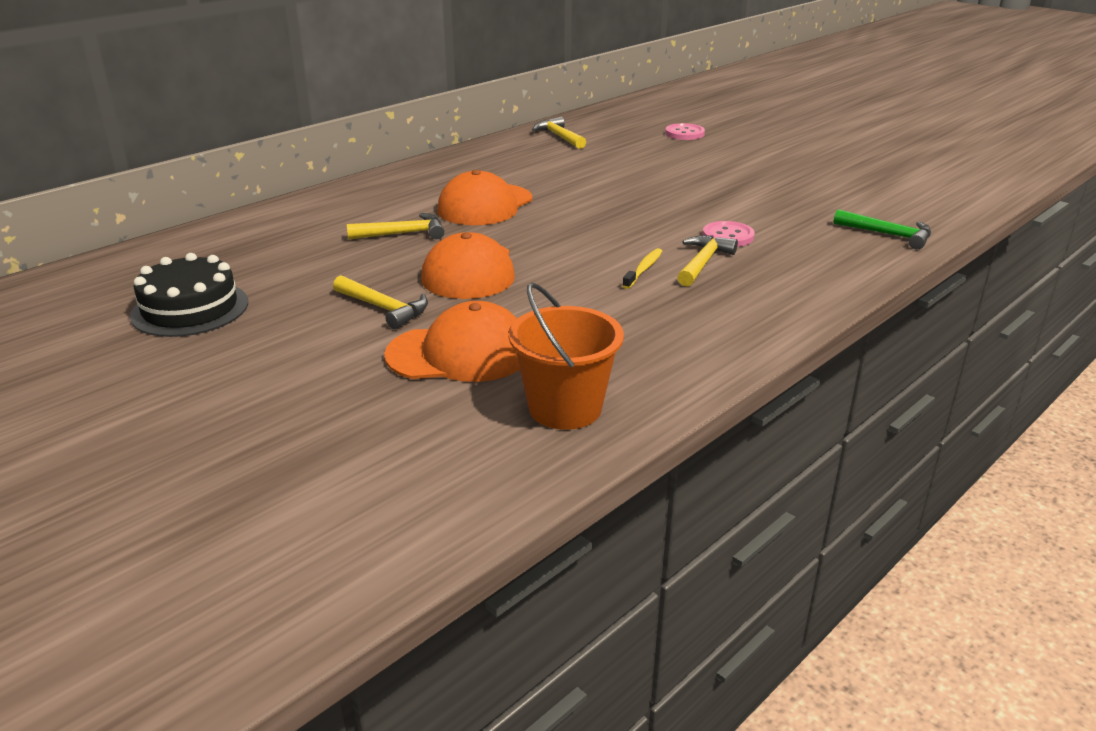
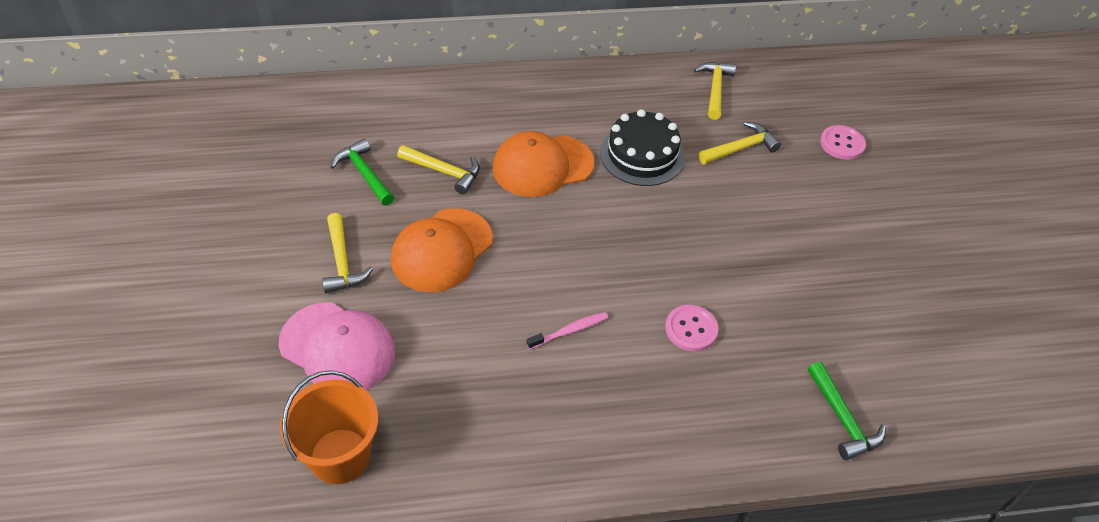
camera: 35 degrees right, 20 degrees up
black cake [130,253,248,337] -> black cake moved to [600,109,685,186]
orange cap [384,301,520,382] -> pink cap [279,302,395,390]
yellow toothbrush [622,248,662,289] -> pink toothbrush [527,312,608,349]
yellow hammer [677,235,738,287] -> yellow hammer moved to [699,122,781,164]
none -> green hammer [331,138,394,206]

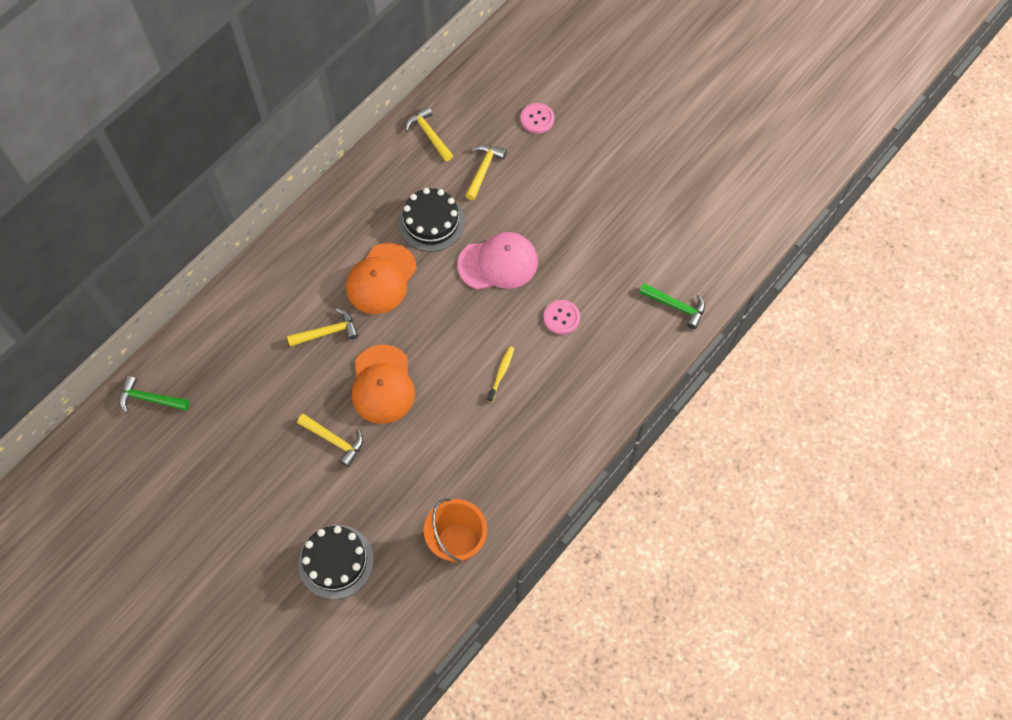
camera: 40 degrees left, 15 degrees up
pink cap [279,302,395,390] -> pink cap moved to [457,232,538,290]
green hammer [331,138,394,206] -> green hammer moved to [119,376,189,413]
pink toothbrush [527,312,608,349] -> yellow toothbrush [487,346,514,402]
none -> black cake [298,525,374,599]

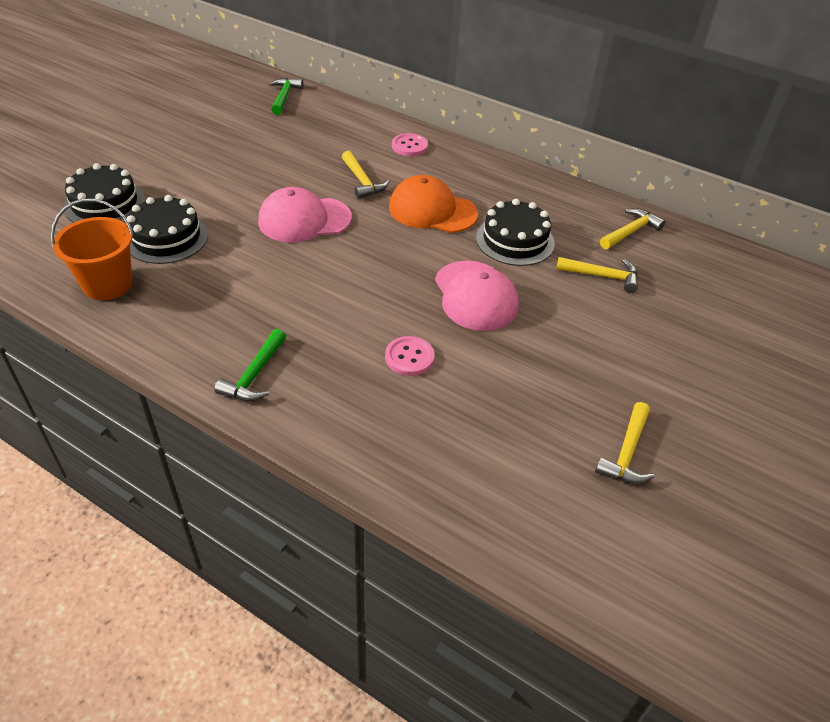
camera: 80 degrees right, 20 degrees down
yellow hammer [297,414,363,467] -> yellow hammer moved to [595,402,654,484]
orange cap [352,345,415,424] -> pink cap [258,187,352,242]
yellow toothbrush [487,346,514,402] -> none
pink button [521,103,554,134] -> pink button moved to [392,133,428,156]
green hammer [639,284,705,329] -> green hammer moved to [214,329,286,401]
none -> black cake [127,195,208,264]

